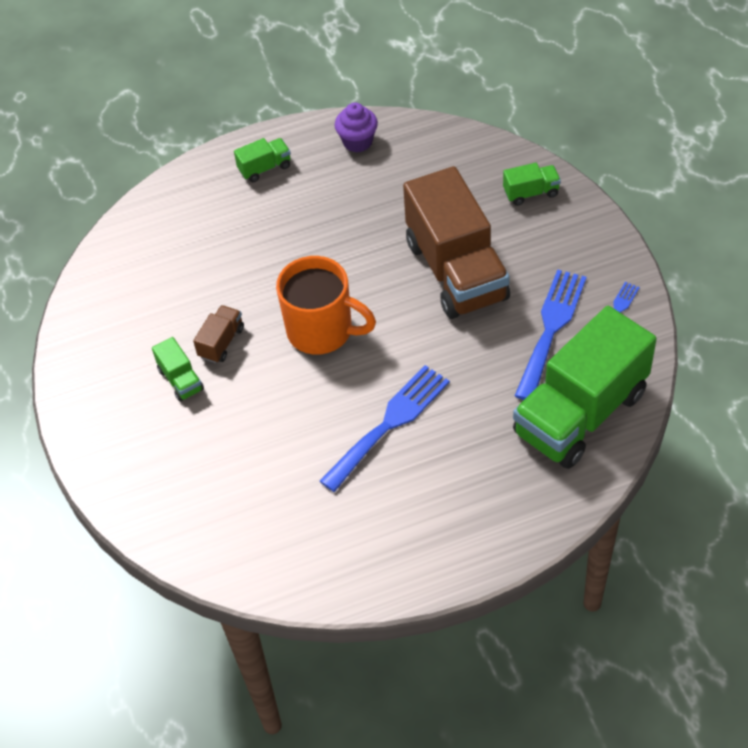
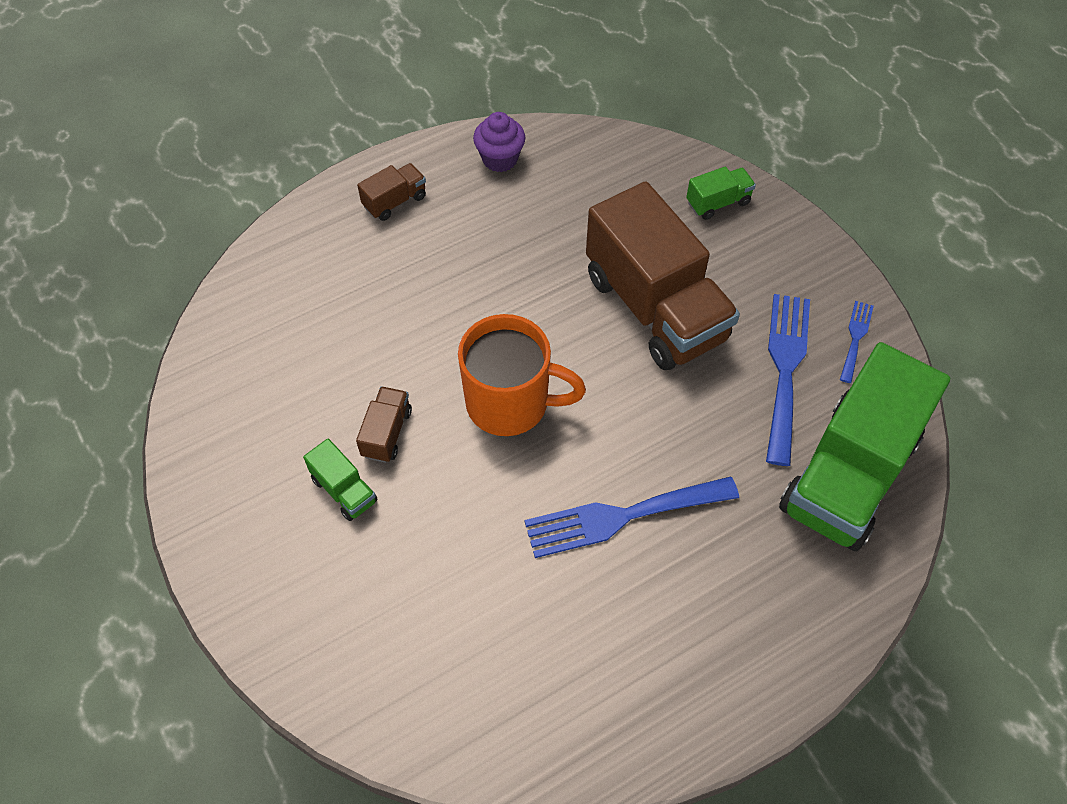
camera: 15 degrees left, 5 degrees up
green truck [234,138,291,182] -> brown truck [357,163,426,221]
blue fork [320,365,450,492] -> blue fork turned 135 degrees counterclockwise [525,476,739,558]

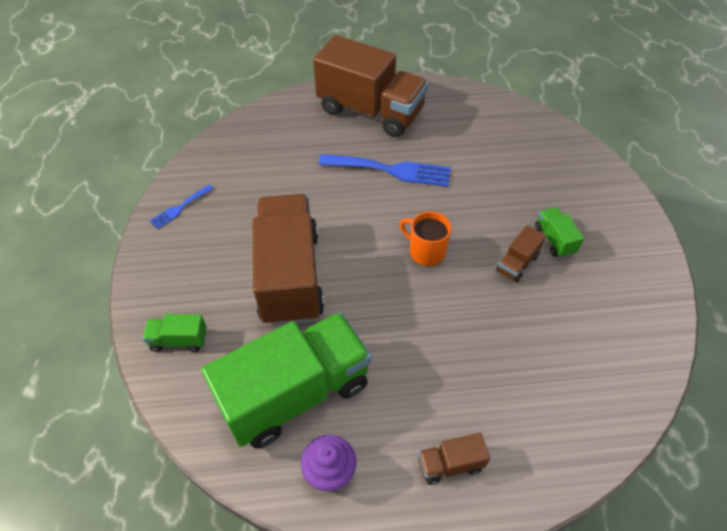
camera: 155 degrees left, 5 degrees down
orange mug [458,314,586,436] -> orange mug [400,211,451,266], size x0.62
blue fork [766,294,810,466] -> none
green truck [779,342,950,551] -> green truck moved to [201,312,371,449]
none -> brown truck [313,35,428,137]

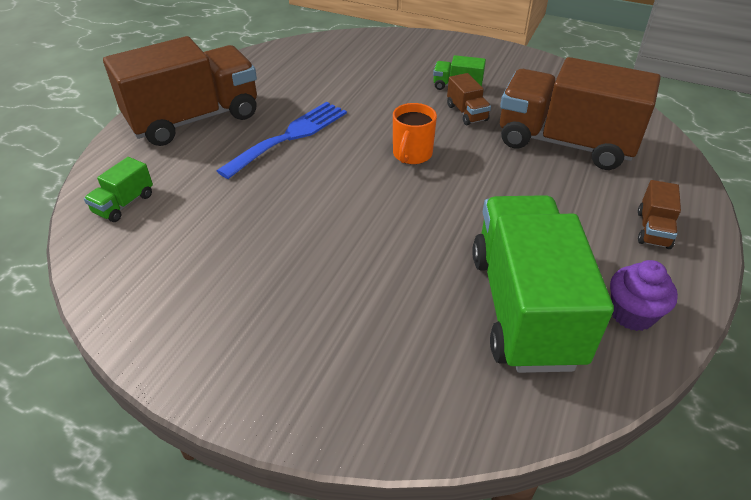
camera: 60 degrees left, 10 degrees down
green truck [143,314,207,352] -> green truck moved to [84,157,153,222]
blue fork [150,185,213,229] -> none
brown truck [253,194,324,326] -> brown truck moved to [500,57,661,170]
orange mug [400,211,451,266] -> orange mug turned 45 degrees counterclockwise [393,103,437,164]

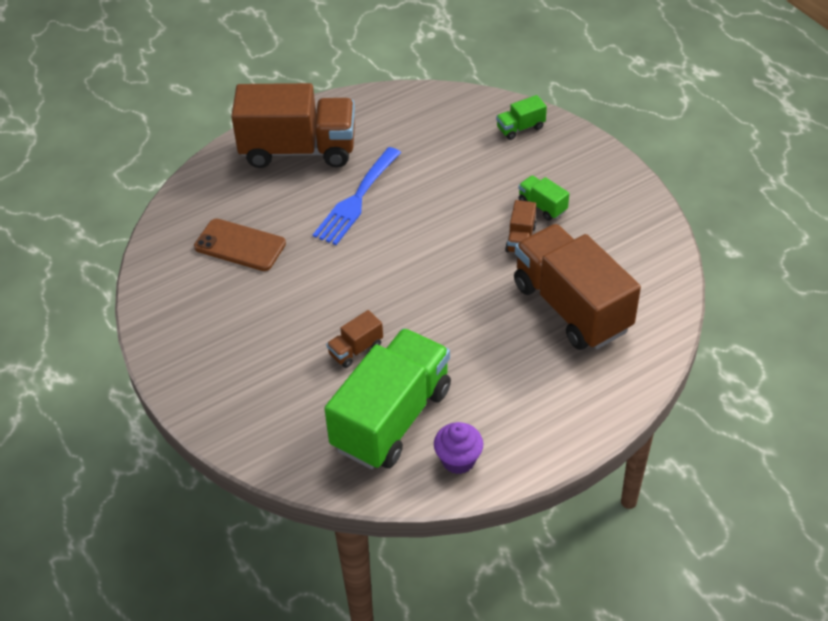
camera: 35 degrees right, 5 degrees up
green truck [84,157,153,222] -> green truck moved to [496,95,547,140]
blue fork [217,102,347,179] -> blue fork turned 135 degrees clockwise [313,147,401,245]
orange mug [393,103,437,164] -> none
brown truck [638,180,681,249] -> brown truck moved to [326,310,383,368]
none -> brown phone [194,219,286,271]

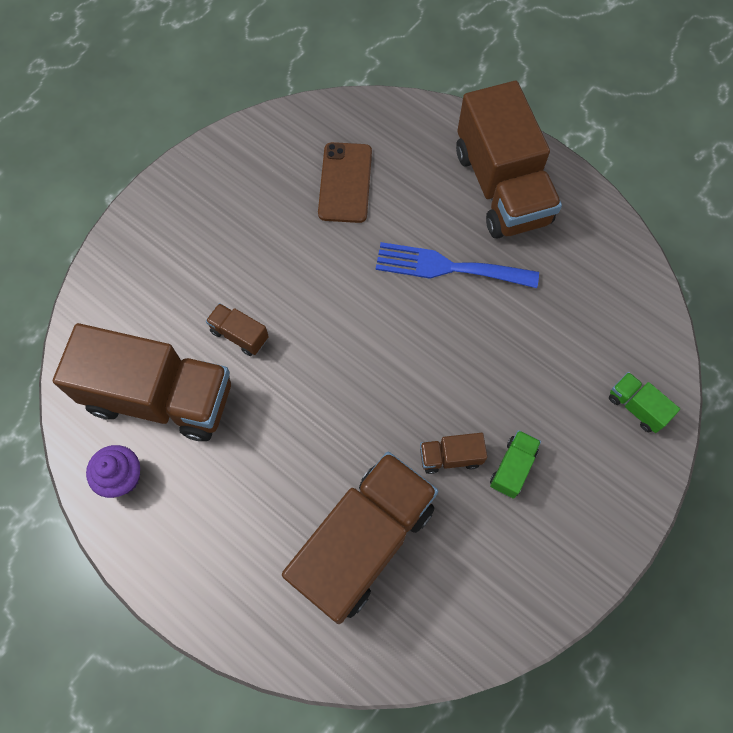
camera: 70 degrees right, 20 degrees up
green truck [324,328,451,469] -> brown truck [53,323,231,441]

